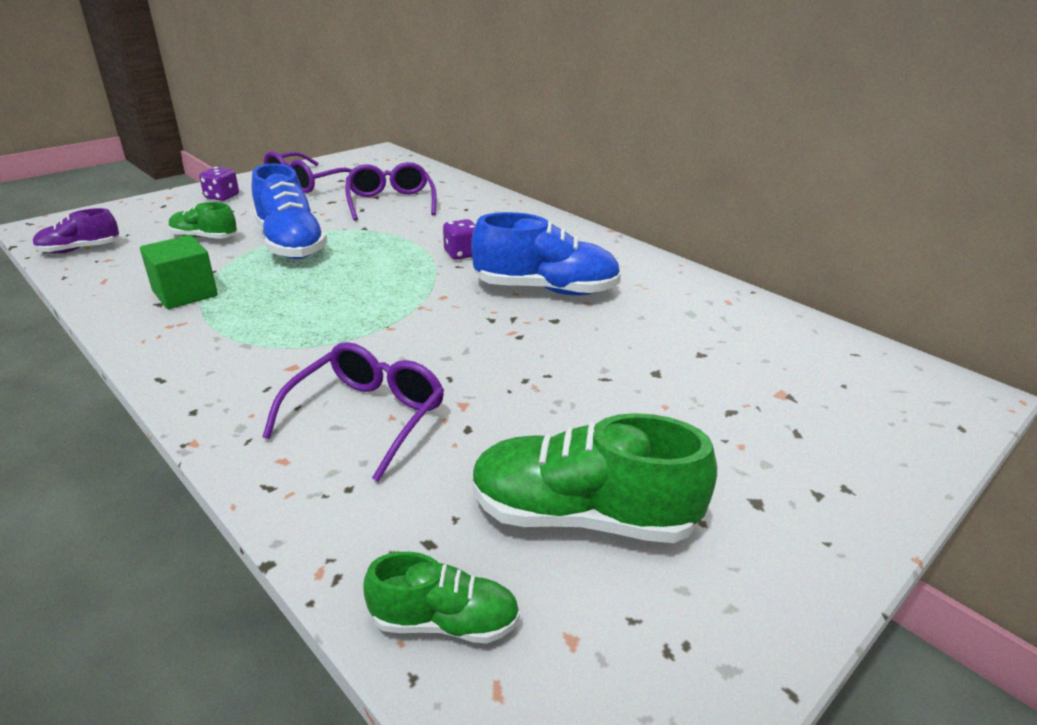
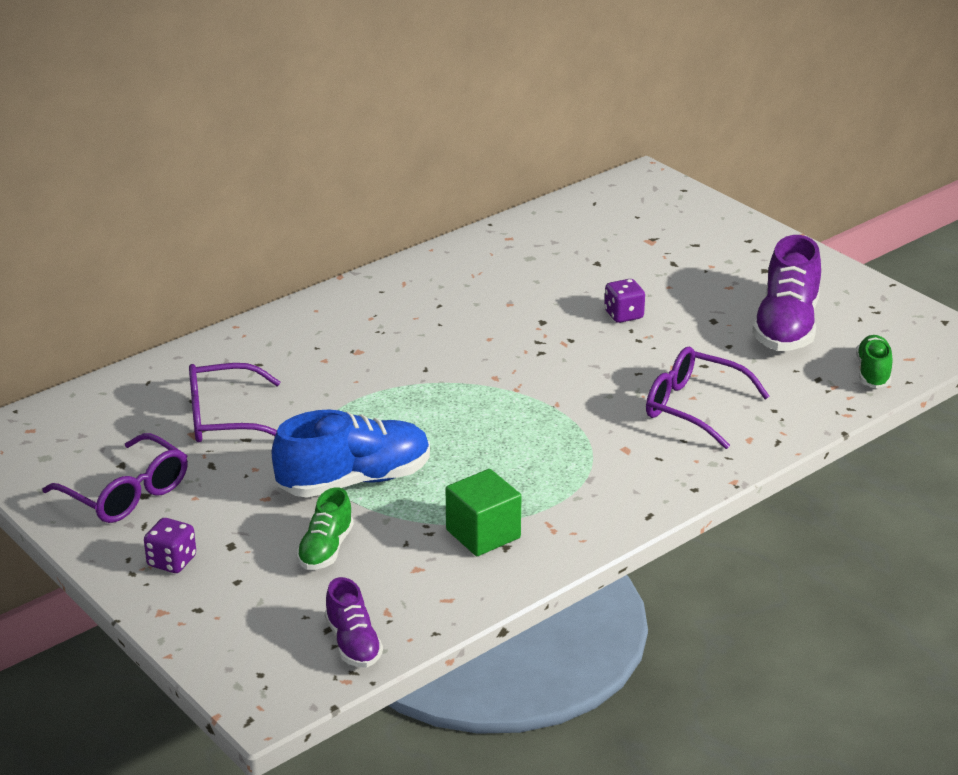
camera: 85 degrees left, 0 degrees up
purple dice [443,219,475,260] -> purple dice moved to [604,279,645,323]
blue shoe [471,212,621,295] -> none
green shoe [472,413,717,543] -> purple shoe [752,235,821,351]

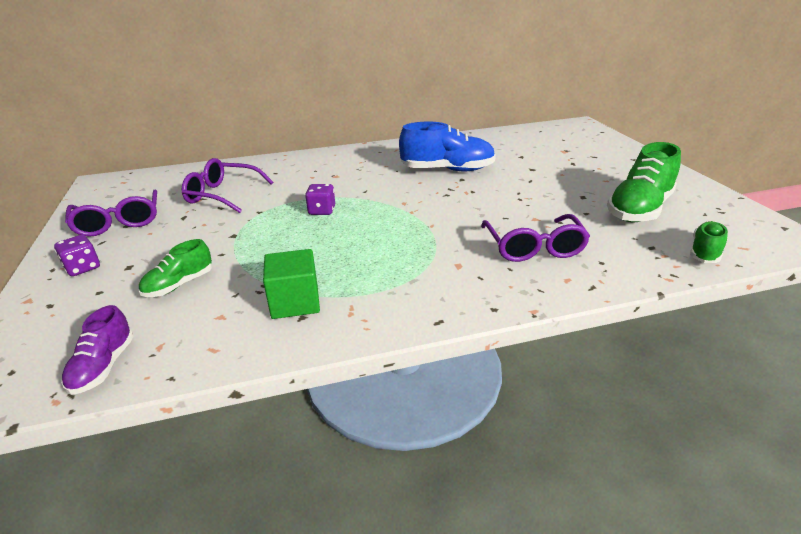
camera: 25 degrees right, 0 degrees up
blue shoe [272,410,430,498] -> blue shoe moved to [399,122,496,172]
purple dice [604,279,645,323] -> purple dice moved to [305,184,335,215]
purple glasses [646,347,770,449] -> purple glasses turned 150 degrees counterclockwise [481,214,590,262]
purple shoe [752,235,821,351] -> green shoe [607,142,681,222]

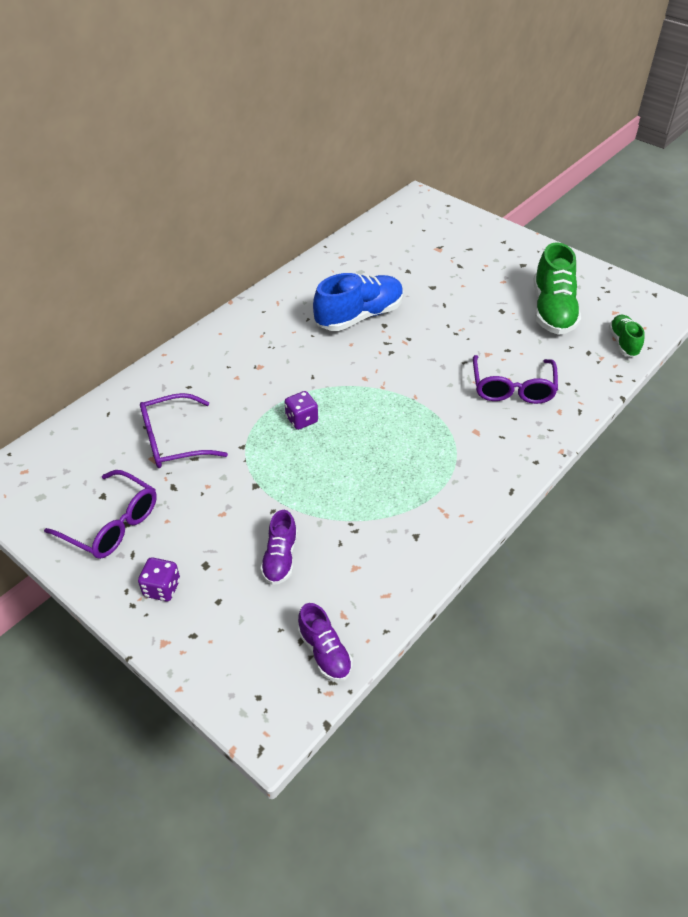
camera: 35 degrees left, 15 degrees up
green shoe [139,239,212,297] -> purple shoe [260,510,297,585]
green cube [263,249,320,319] -> none
purple glasses [481,214,590,262] -> purple glasses turned 45 degrees clockwise [473,355,558,404]

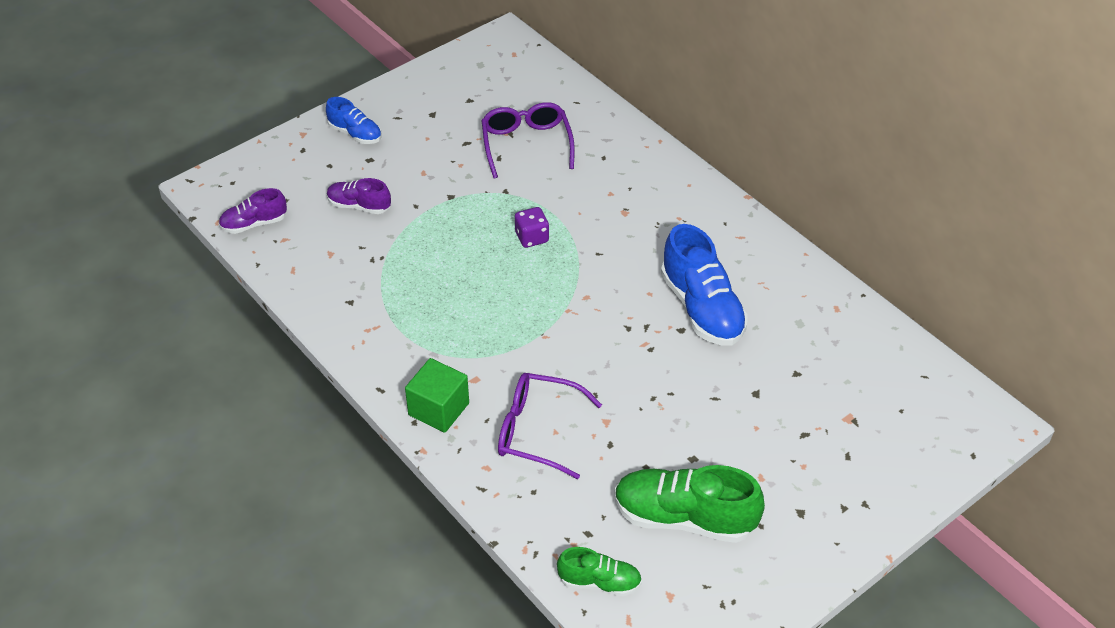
camera: 100 degrees right, 0 degrees up
purple glasses [44,470,157,559] -> none
purple dice [138,557,180,601] -> blue shoe [326,97,381,144]
none -> green cube [405,358,469,433]

